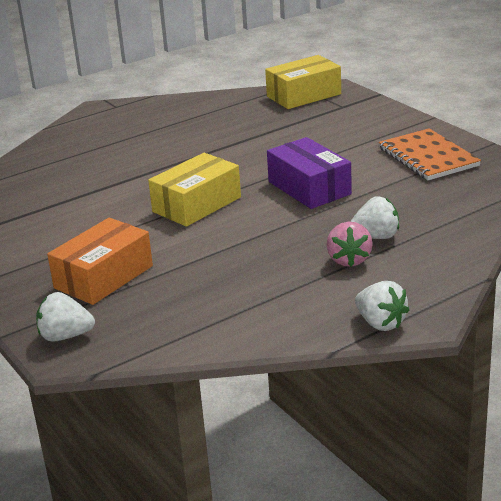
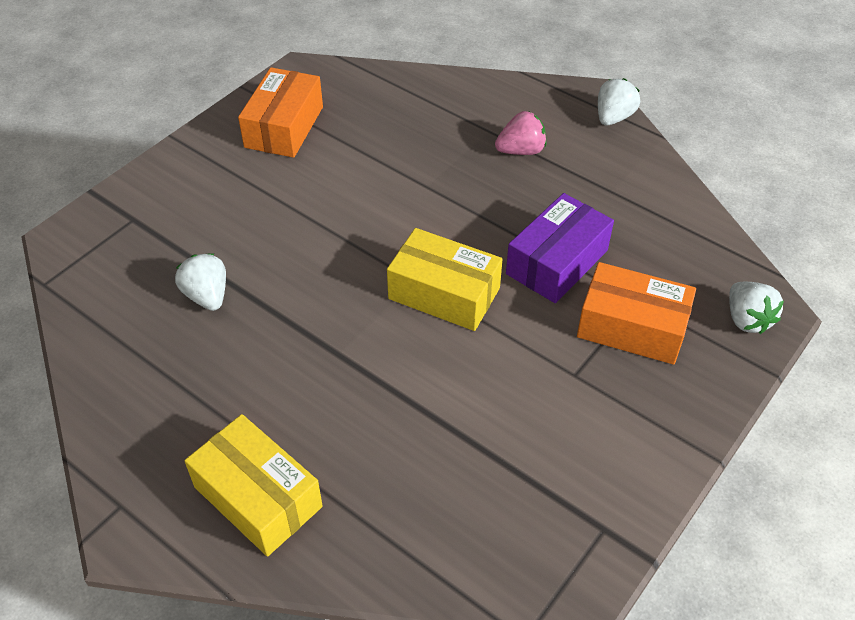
camera: 110 degrees left, 20 degrees up
yellow box [265,55,341,109] -> yellow box moved to [184,414,323,557]
purple box [267,137,352,209] -> purple box moved to [506,193,614,303]
white strawberry [350,196,399,239] -> white strawberry moved to [175,253,226,311]
orange notebook [379,128,481,180] -> orange box [238,67,323,158]

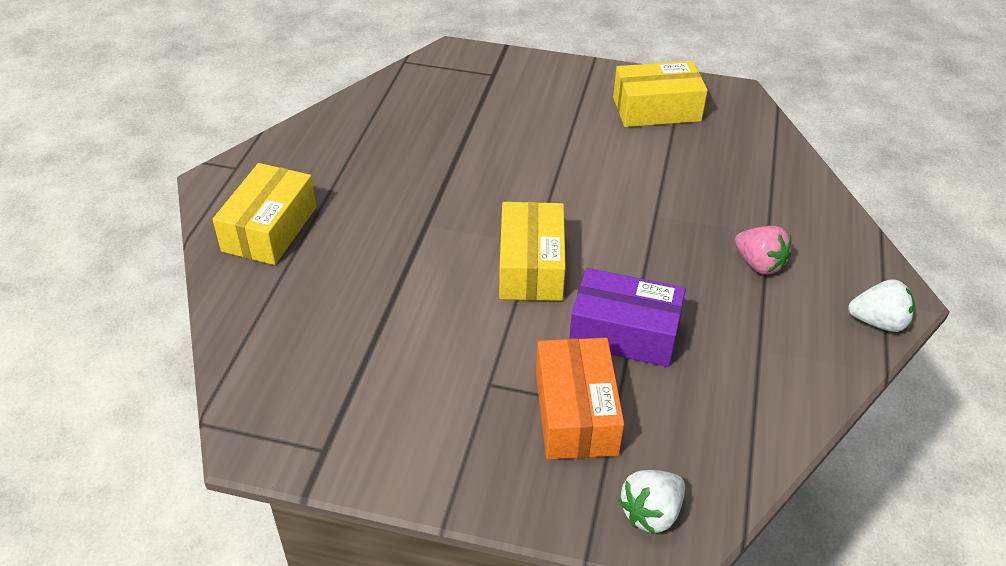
camera: 65 degrees right, 5 degrees down
white strawberry [175,253,226,311] -> none
orange box [238,67,323,158] -> yellow box [613,61,708,127]

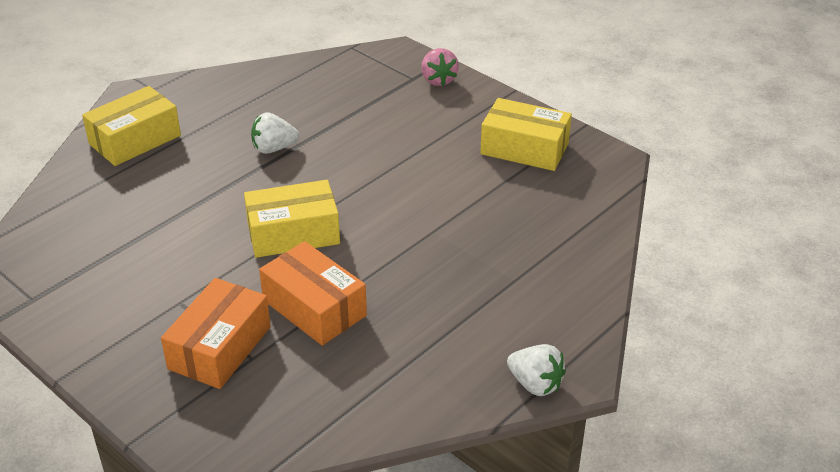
camera: 30 degrees right, 5 degrees down
yellow box [499,202,566,301] -> yellow box turned 45 degrees clockwise [244,180,340,258]
purple box [569,268,686,367] -> orange box [259,241,367,346]
white strawberry [618,470,685,534] -> white strawberry moved to [251,112,299,154]
pink strawberry [735,226,791,275] -> pink strawberry moved to [421,48,459,86]

